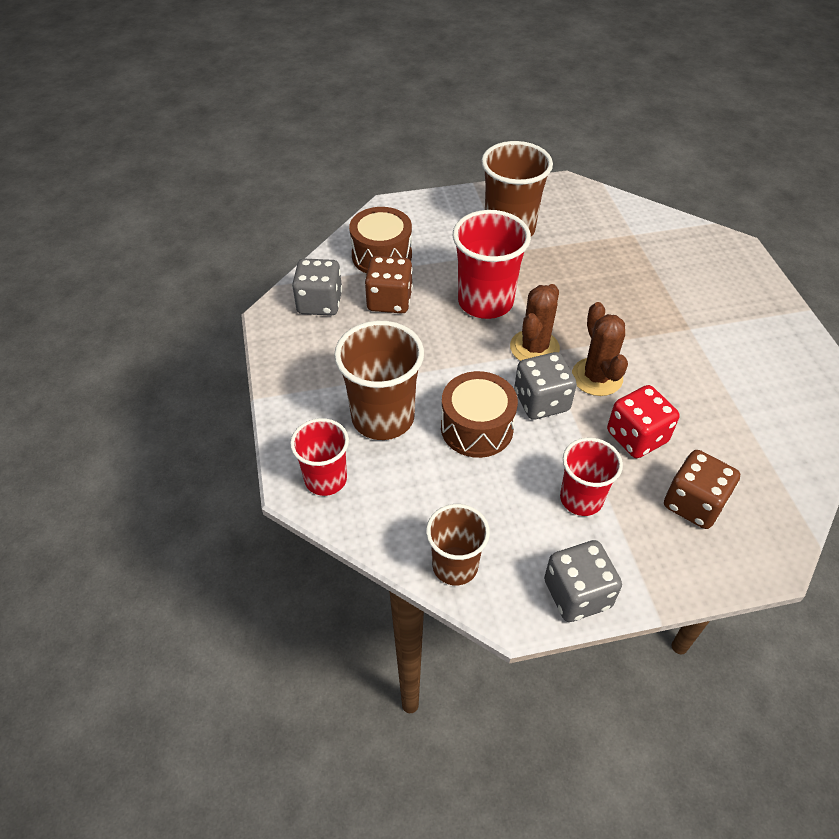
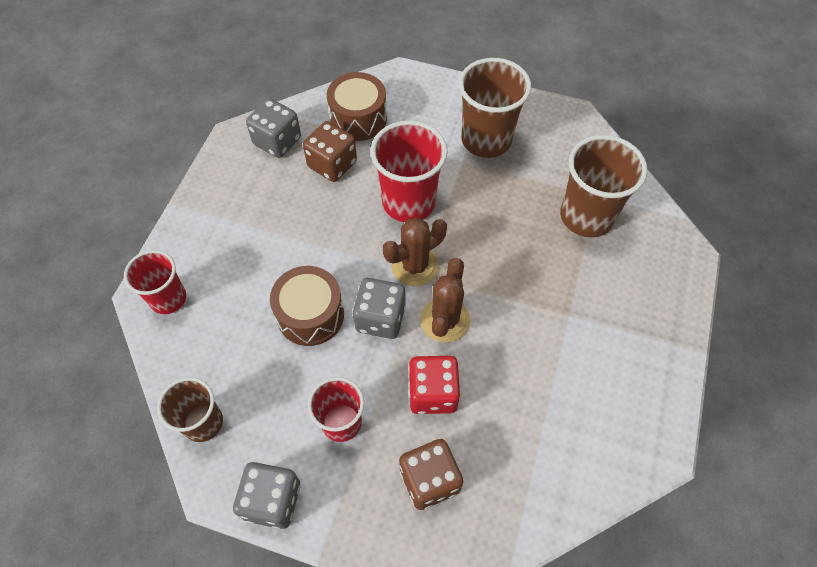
camera: 30 degrees right, 10 degrees up
brown cup [334,321,424,440] -> brown cup moved to [560,135,648,237]

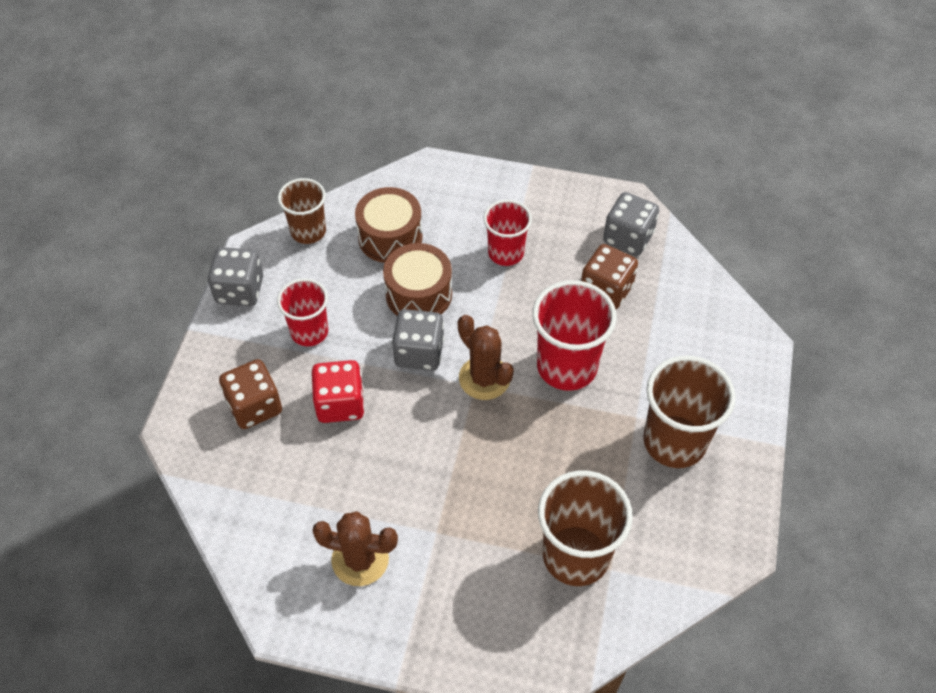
camera: 85 degrees right, 5 degrees down
red cup [124,250,186,314] -> red cup moved to [484,200,532,266]
brown drum [327,72,387,141] -> brown drum moved to [355,187,422,263]
brown cactus [420,258,470,343] -> brown cactus moved to [312,511,398,586]

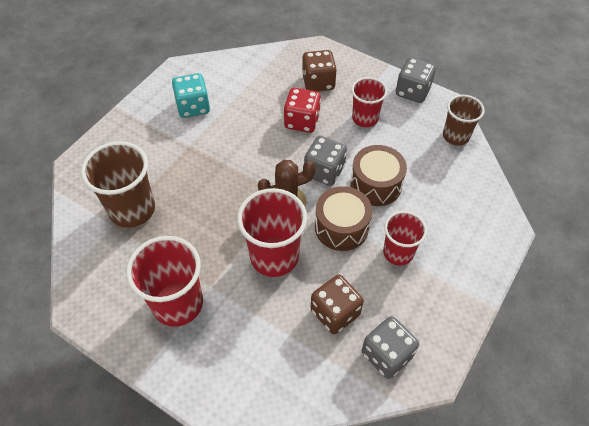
camera: 110 degrees right, 0 degrees up
brown cactus [312,511,398,586] -> turquoise dice [172,73,210,118]
brown drum [355,187,422,263] -> brown drum moved to [315,186,372,251]
brown cup [643,355,735,468] -> red cup [126,236,203,327]

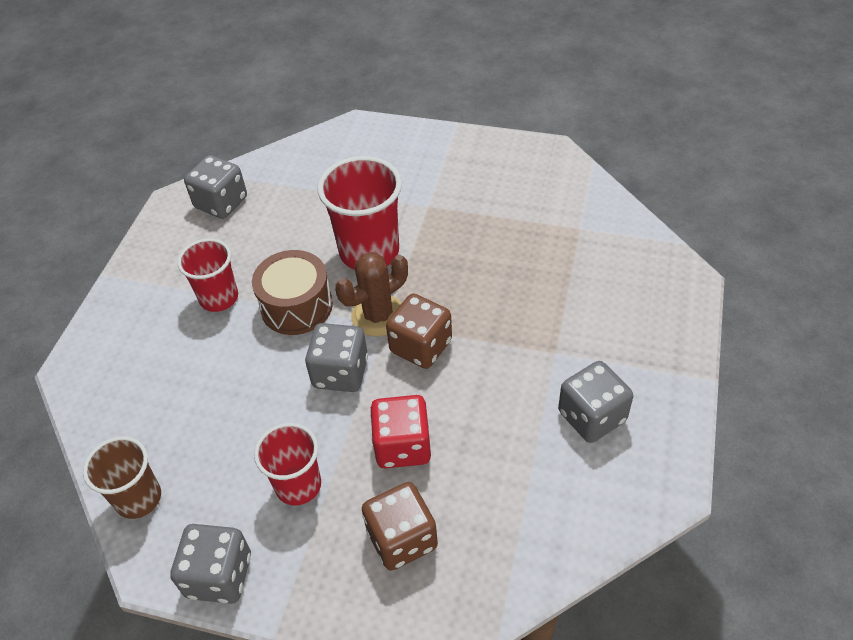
camera: 165 degrees right, 5 degrees down
brown cup [81,141,155,228] -> none
red cup [126,236,203,327] -> none
turquoise dice [172,73,210,118] -> grey dice [558,361,633,443]
brown dice [311,275,364,334] -> brown dice moved to [386,294,452,369]
brown drum [350,145,407,206] -> none

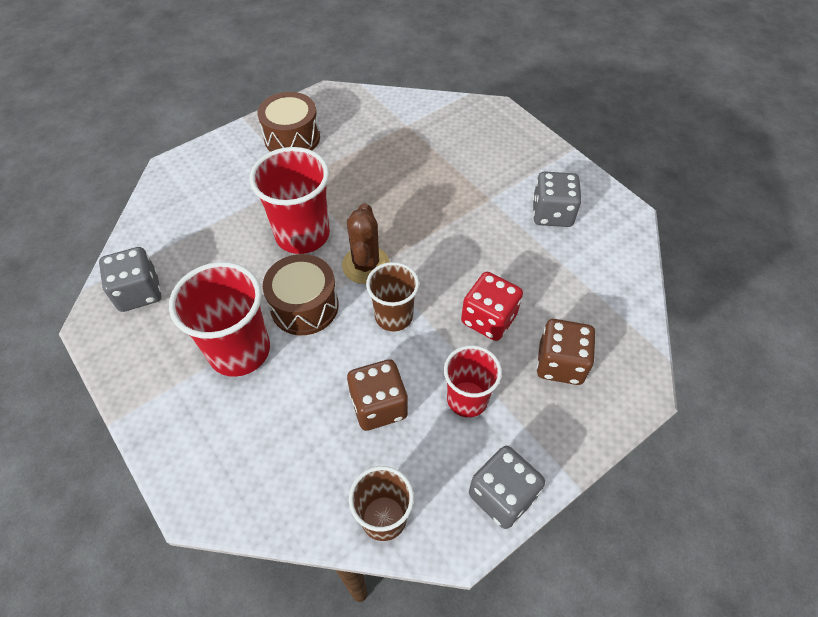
camera: 55 degrees left, 5 degrees up
red cup [177,238,238,312] -> red cup [169,262,270,377], size x1.58
grey dice [305,323,368,392] -> brown cup [366,262,419,331]
brown dice [386,294,452,369] -> brown dice moved to [347,359,408,431]
none -> brown drum [258,92,320,152]

